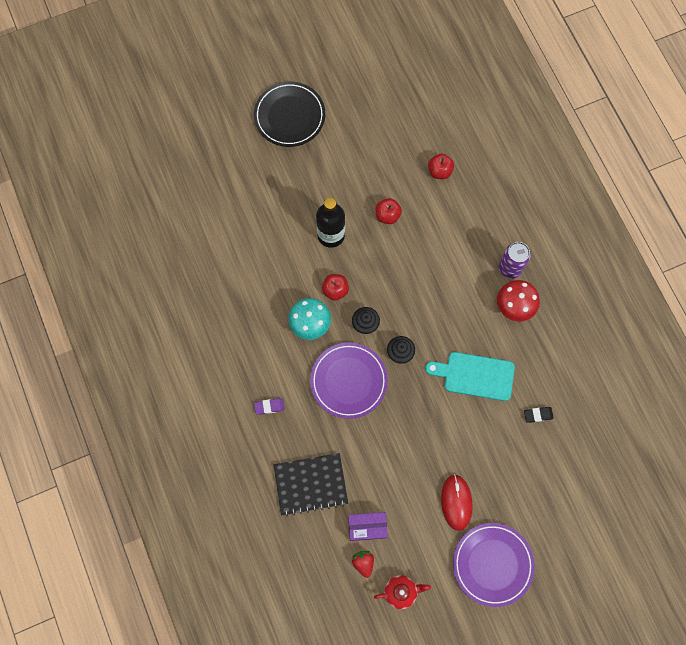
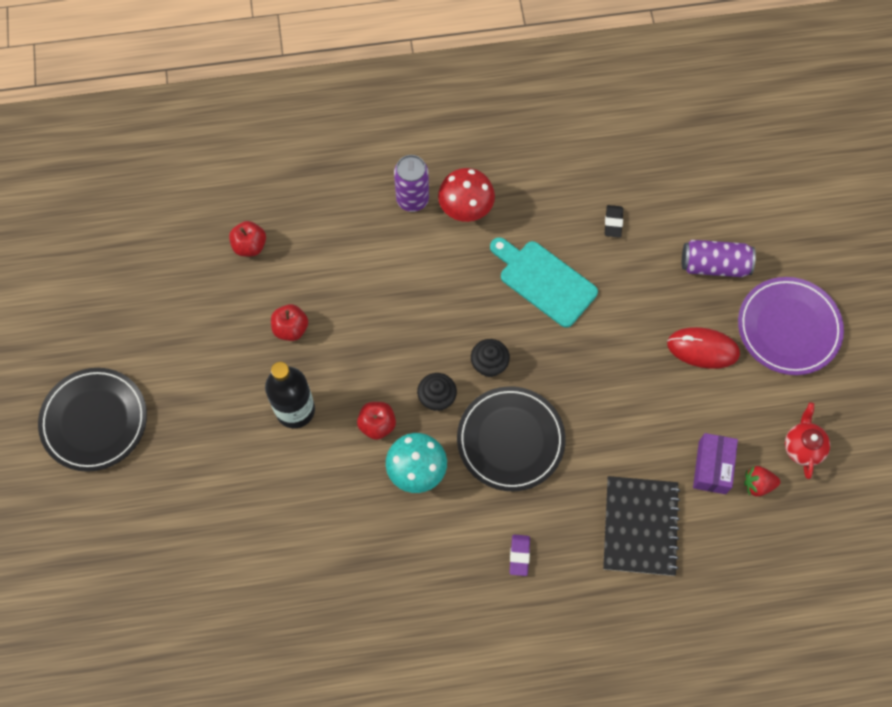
camera: 75 degrees left, 5 degrees down
purple plate [310,342,388,419] -> black plate [457,386,566,491]
turquoise cutting board [425,352,515,401] -> turquoise cutting board turned 105 degrees clockwise [490,237,598,328]
none -> purple can [682,240,756,277]

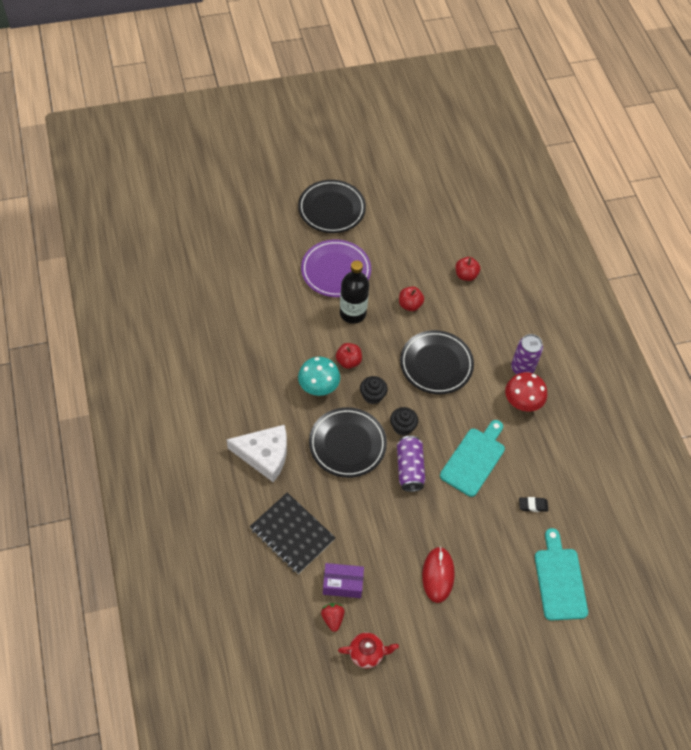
camera: 80 degrees right, 10 degrees down
purple eraser [510,534,530,576] -> white cheese [226,425,287,482]
black notebook [603,476,680,576] -> black notebook turned 45 degrees clockwise [250,492,336,574]
purple can [682,240,756,277] -> purple can moved to [397,436,425,492]
purple plate [738,277,844,375] -> purple plate moved to [301,240,371,297]
none -> black plate [400,330,474,394]
none -> turquoise cutting board [535,528,588,621]

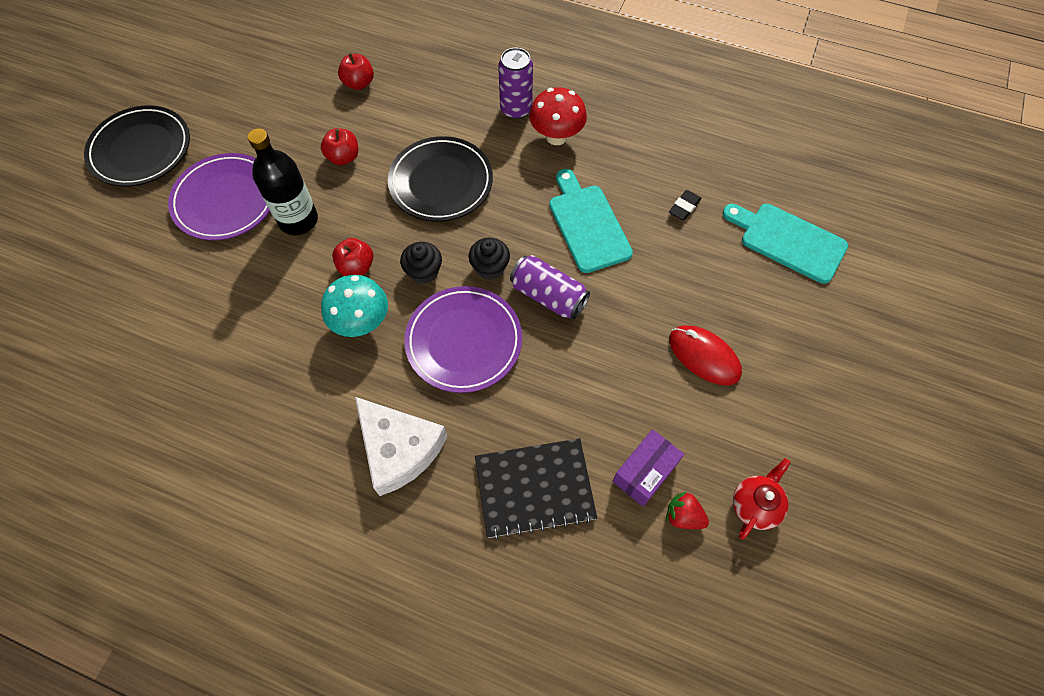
camera: 50 degrees left, 5 degrees up
white cheese [226,425,287,482] -> white cheese turned 90 degrees clockwise [355,397,448,496]
black plate [309,407,387,478] -> purple plate [404,286,522,393]

